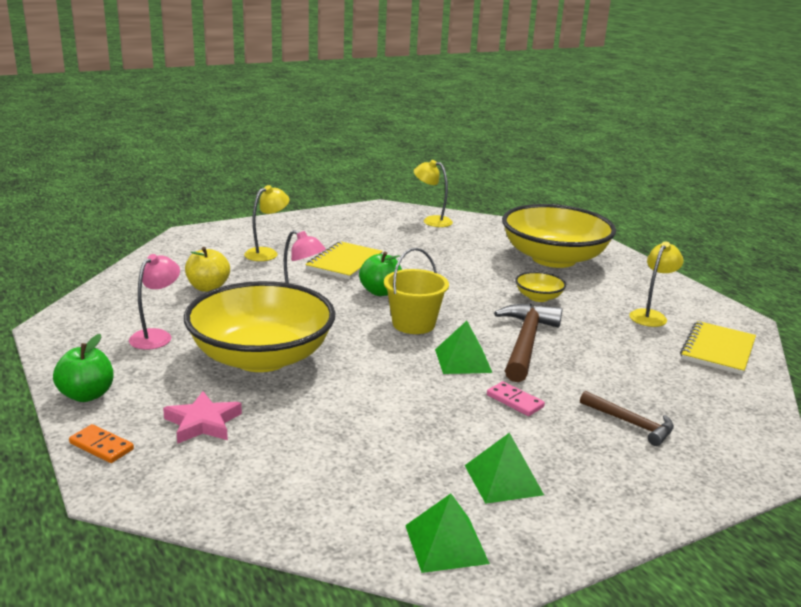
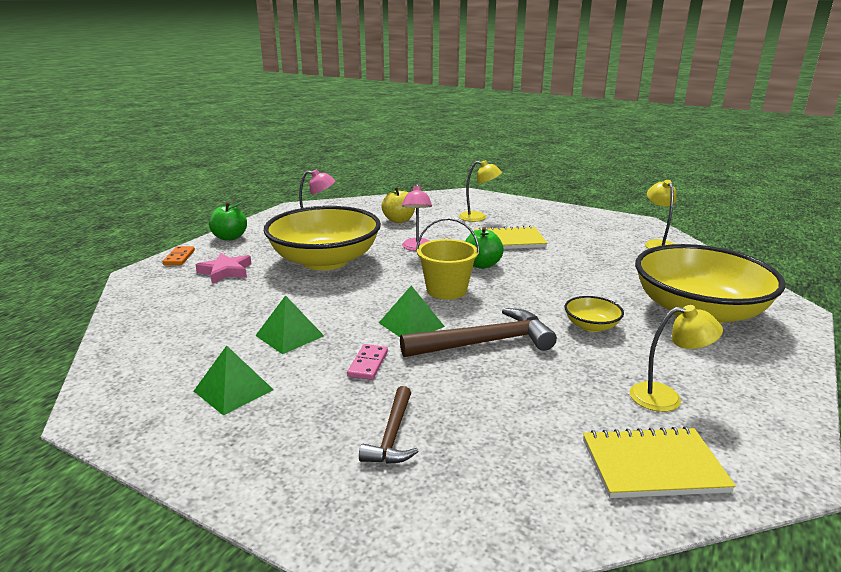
camera: 60 degrees right, 0 degrees up
green pyramid [405,494,490,573] -> green pyramid moved to [255,295,324,354]

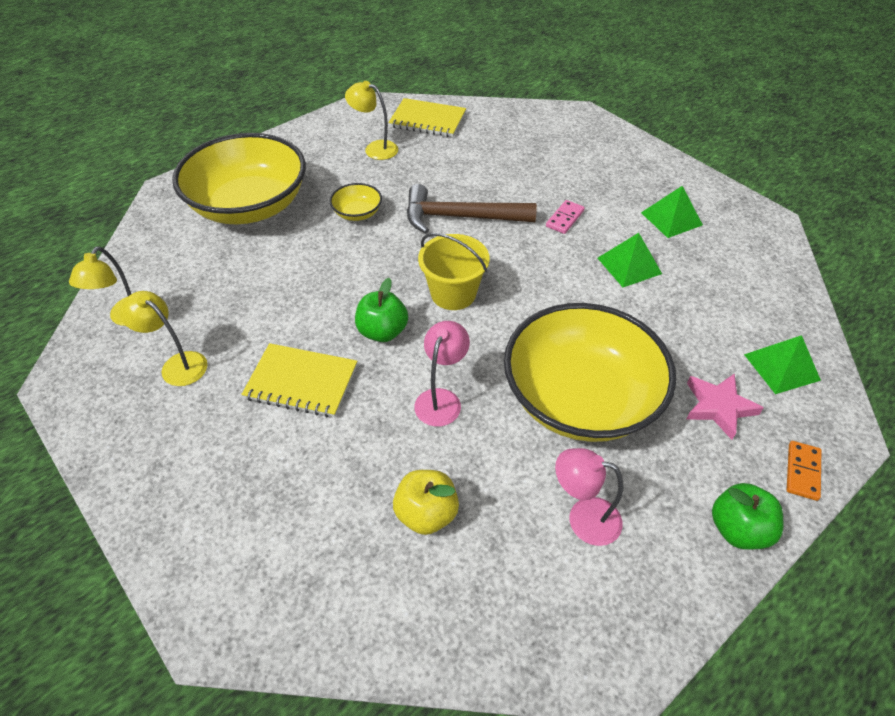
camera: 160 degrees left, 25 degrees up
brown hammer [359,386,419,464] -> none
green pyramid [379,286,445,337] -> green pyramid moved to [744,335,821,394]
yellow lamp [459,160,502,222] -> yellow lamp moved to [120,291,208,386]

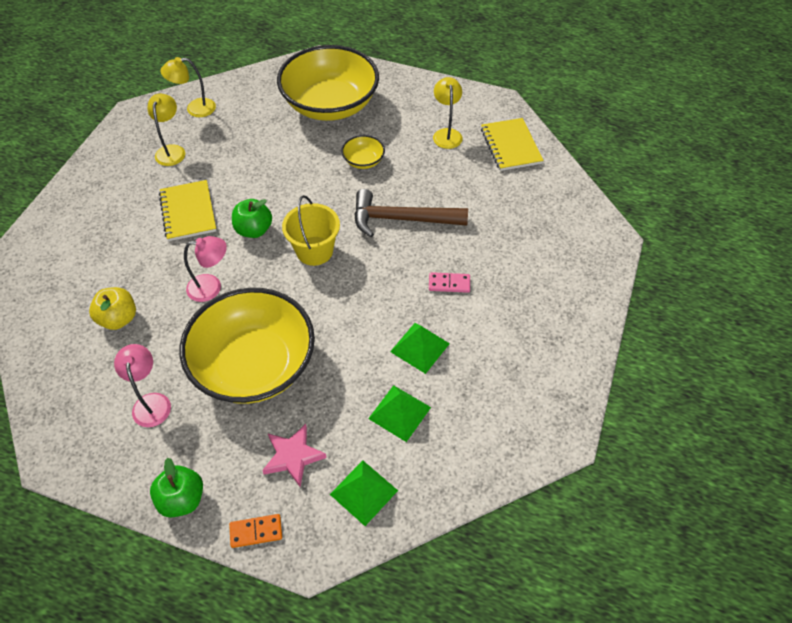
camera: 60 degrees right, 5 degrees up
brown hammer [407,184,537,233] -> brown hammer turned 60 degrees counterclockwise [354,189,468,237]
green pyramid [641,186,703,238] -> green pyramid moved to [368,385,431,442]

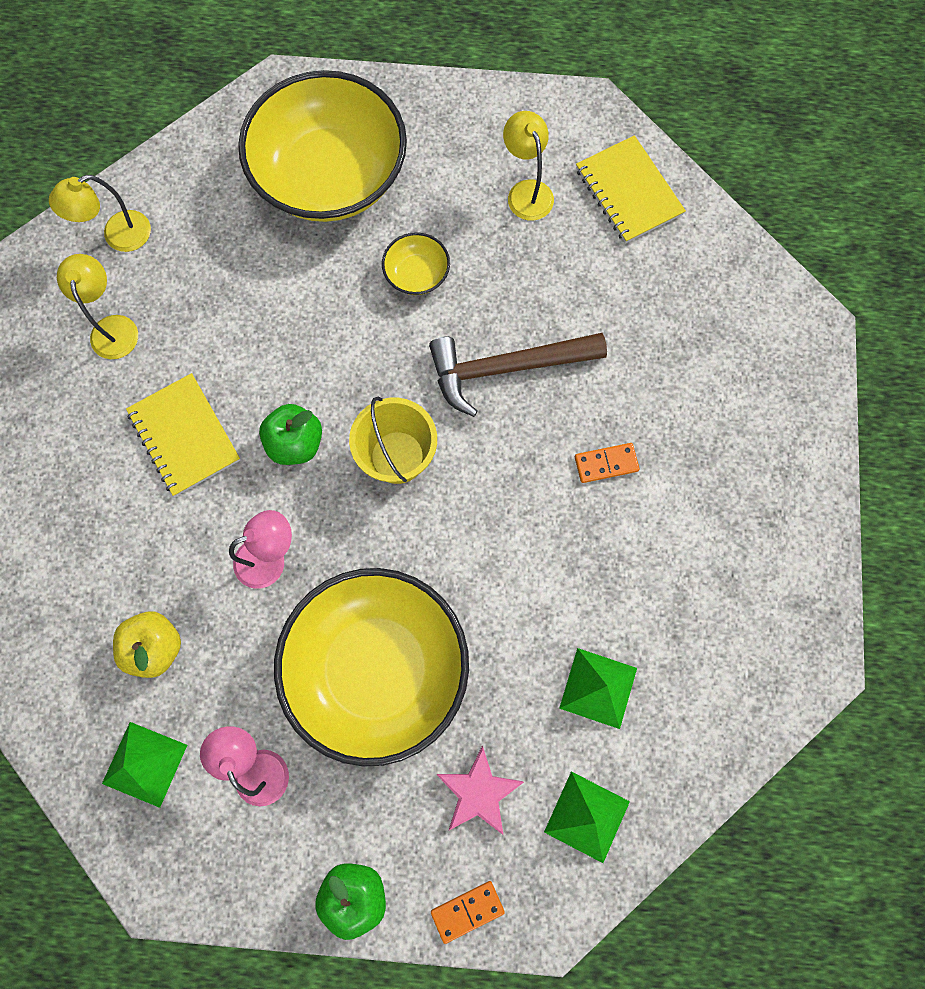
camera: 15 degrees left, 20 degrees up
green pyramid [390,323,450,374] -> green pyramid moved to [102,722,187,808]
pink domino [429,272,470,293] -> orange domino [575,443,640,483]

